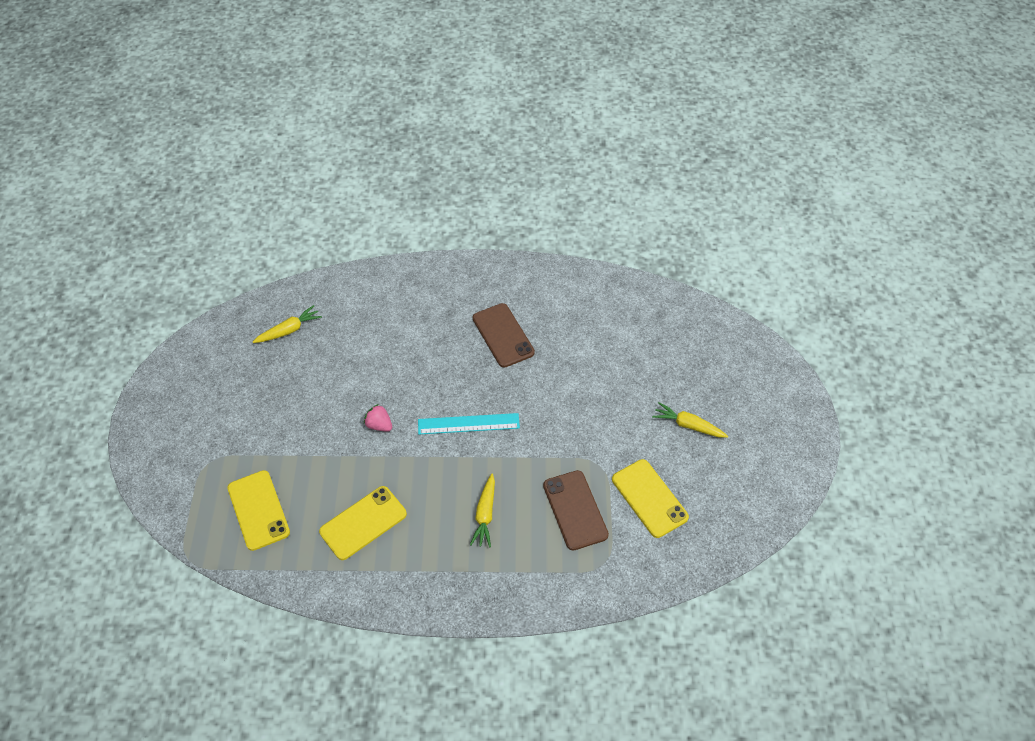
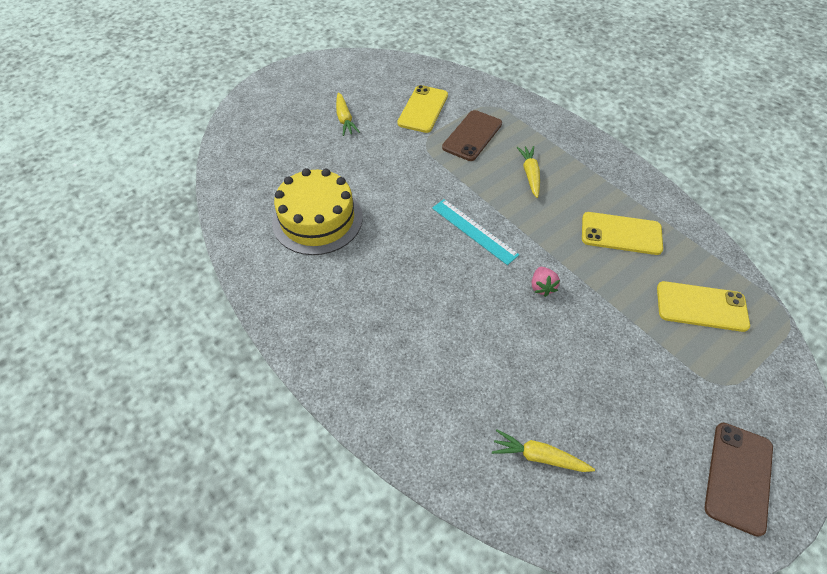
camera: 130 degrees left, 0 degrees up
yellow phone [227,470,290,551] -> yellow phone turned 75 degrees clockwise [657,281,750,332]
yellow carrot [470,473,495,548] -> yellow carrot turned 60 degrees counterclockwise [517,146,540,198]
brown phone [473,303,535,368] -> brown phone moved to [705,423,773,537]
none -> yellow cake [272,168,363,255]

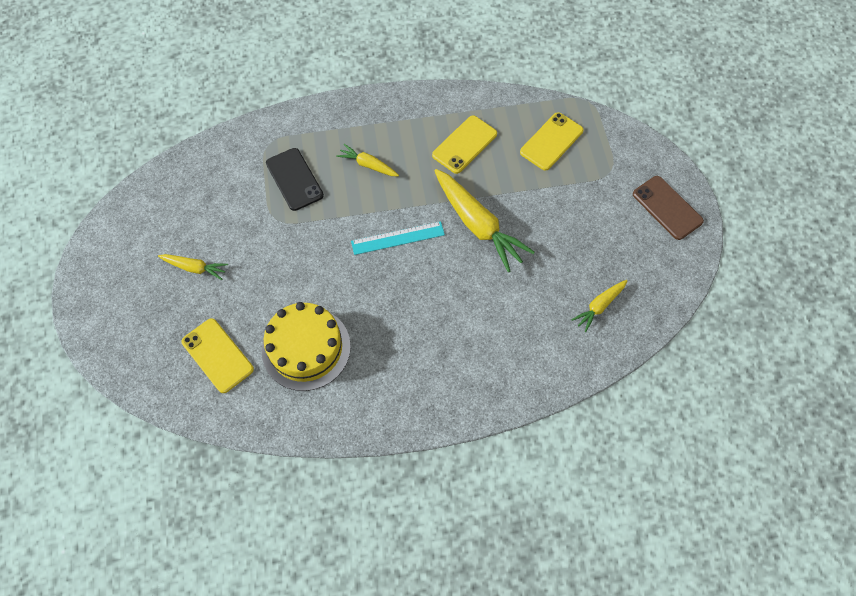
camera: 60 degrees left, 10 degrees up
yellow phone [397,85,448,133] -> yellow phone moved to [181,318,254,393]
brown phone [442,110,502,161] -> black phone [266,148,324,211]
pink strawberry [532,267,560,297] -> yellow carrot [434,169,535,272]

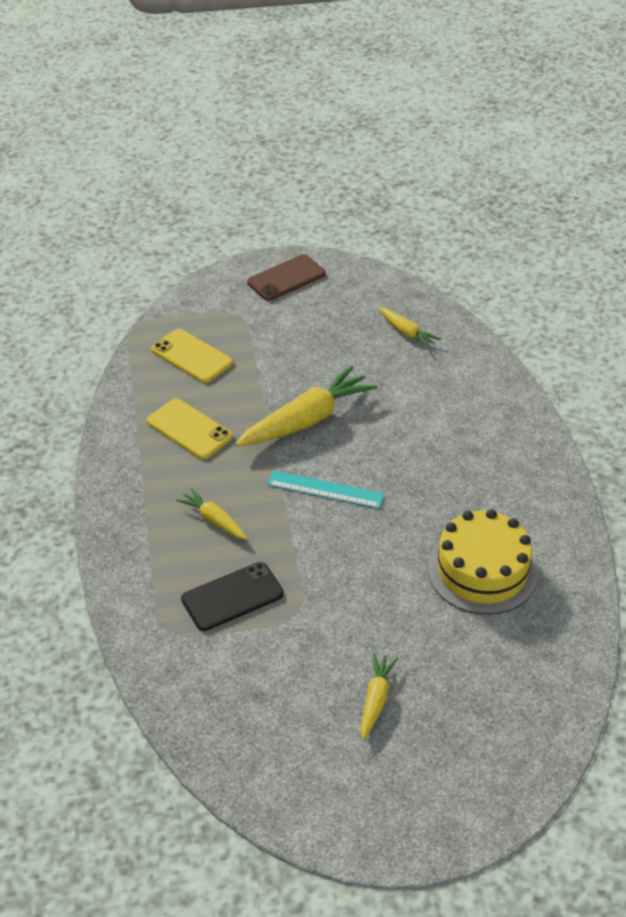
camera: 90 degrees left, 20 degrees down
yellow phone [181,318,254,393] -> none
yellow carrot [336,144,399,176] -> yellow carrot turned 105 degrees clockwise [176,488,248,540]
turquoise ruler [351,221,445,255] -> turquoise ruler turned 60 degrees counterclockwise [267,470,384,508]

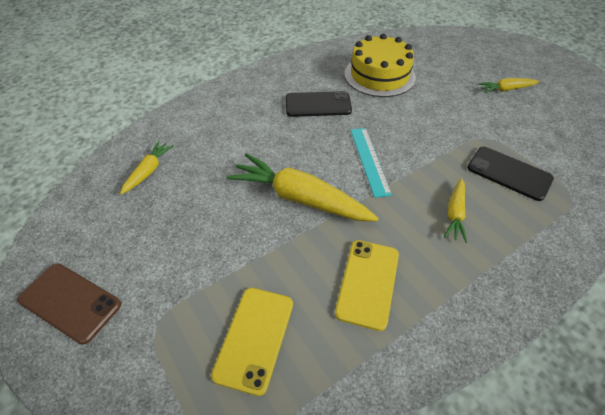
camera: 115 degrees left, 5 degrees up
none -> black phone [286,91,352,117]

